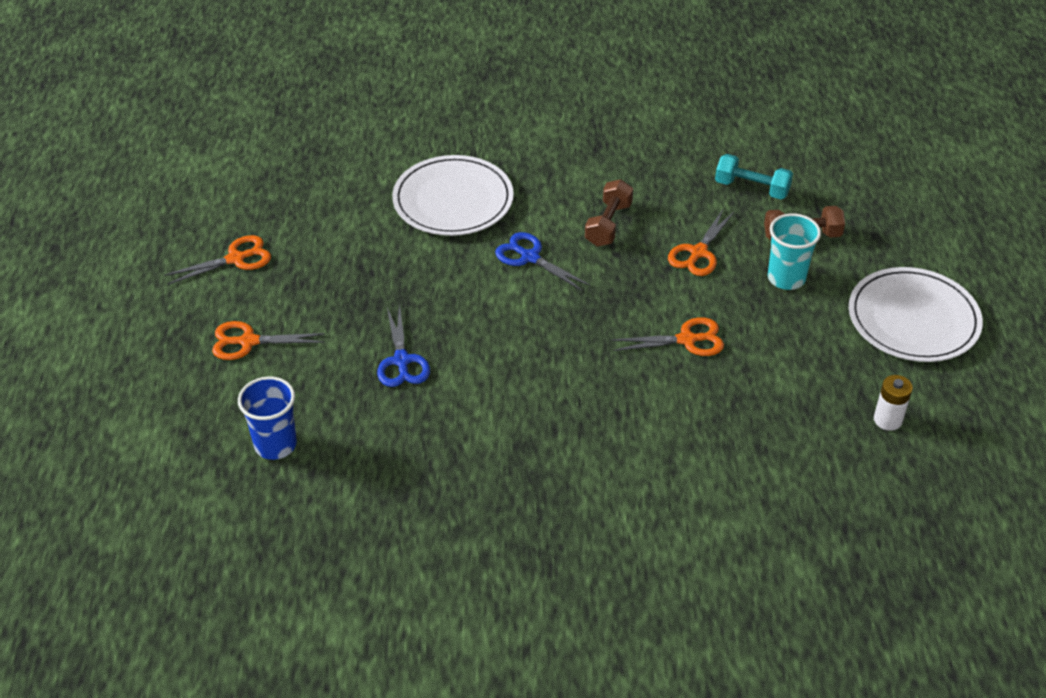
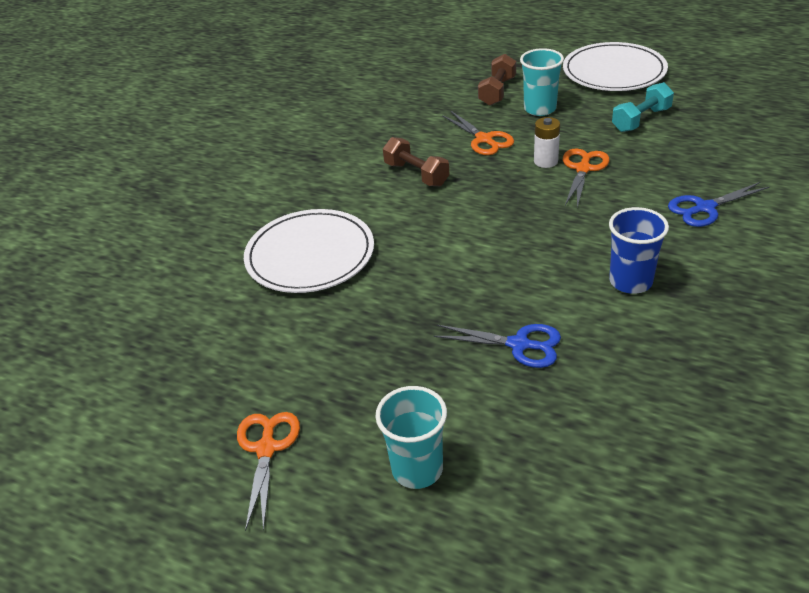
camera: 60 degrees left, 5 degrees down
orange scissors [212,321,325,360] -> turquoise cup [375,386,447,489]
blue cup [238,376,297,460] -> blue cup moved to [609,207,669,294]
blue scissors [495,232,591,291] -> blue scissors moved to [668,182,769,227]
turquoise dumbbell [715,154,793,199] -> turquoise dumbbell moved to [612,82,674,132]
white battery [874,375,913,431] -> white battery moved to [534,117,560,168]

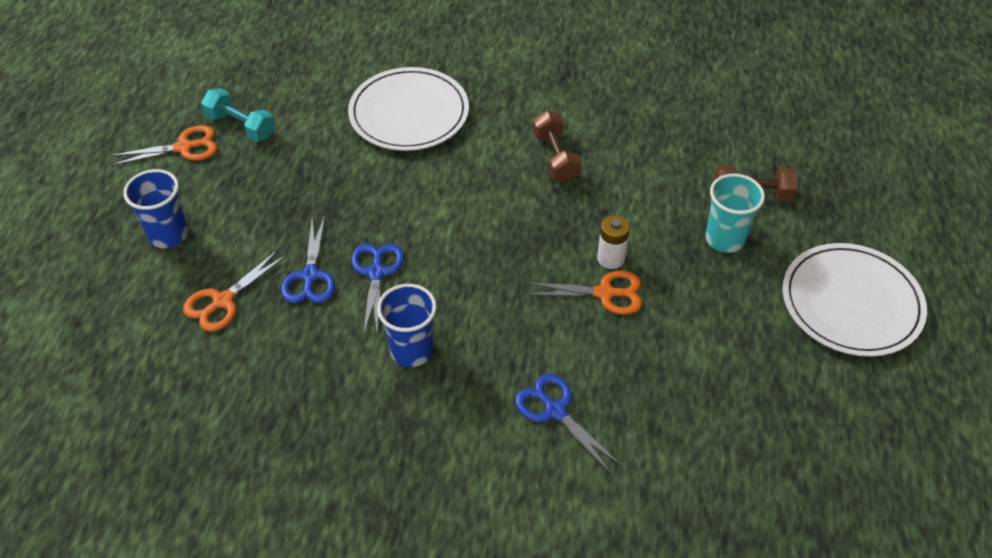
camera: 70 degrees right, 10 degrees up
turquoise cup [375,386,447,489] -> blue cup [123,169,188,248]
brown dumbbell [383,137,450,186] -> brown dumbbell turned 45 degrees counterclockwise [533,110,581,182]
orange scissors [442,111,514,155] -> orange scissors moved to [183,250,287,332]
turquoise dumbbell [612,82,674,132] -> turquoise dumbbell moved to [201,88,275,142]
none -> blue scissors [351,244,404,336]

